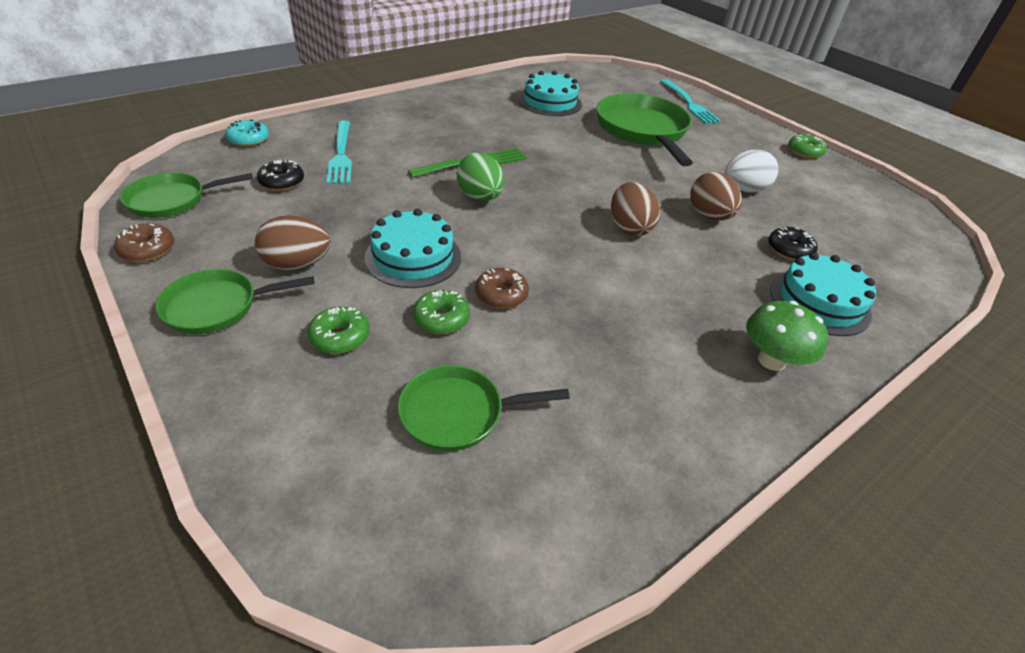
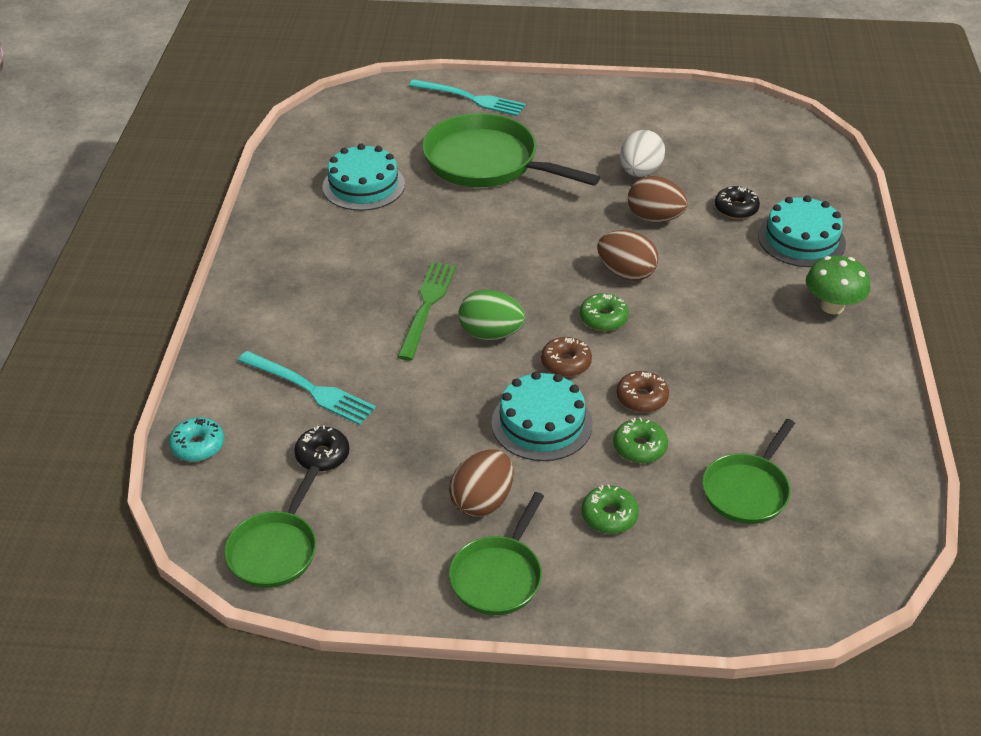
camera: 45 degrees left, 0 degrees up
brown donut [114,223,174,262] -> brown donut moved to [541,337,592,377]
green donut [788,134,827,159] -> green donut moved to [580,293,629,331]

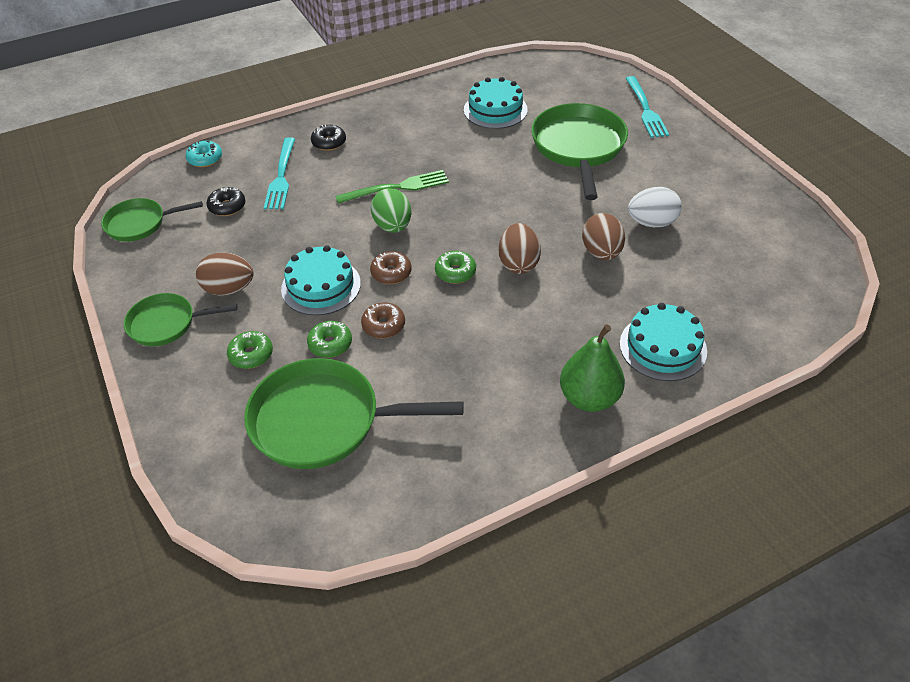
camera: 60 degrees right, 5 degrees up
green pan [702,419,795,524] -> green pan [244,358,464,469], size x1.73
black donut [715,186,760,219] -> black donut moved to [311,125,346,151]
green mushroom [806,255,870,314] -> green pear [560,324,625,412]

